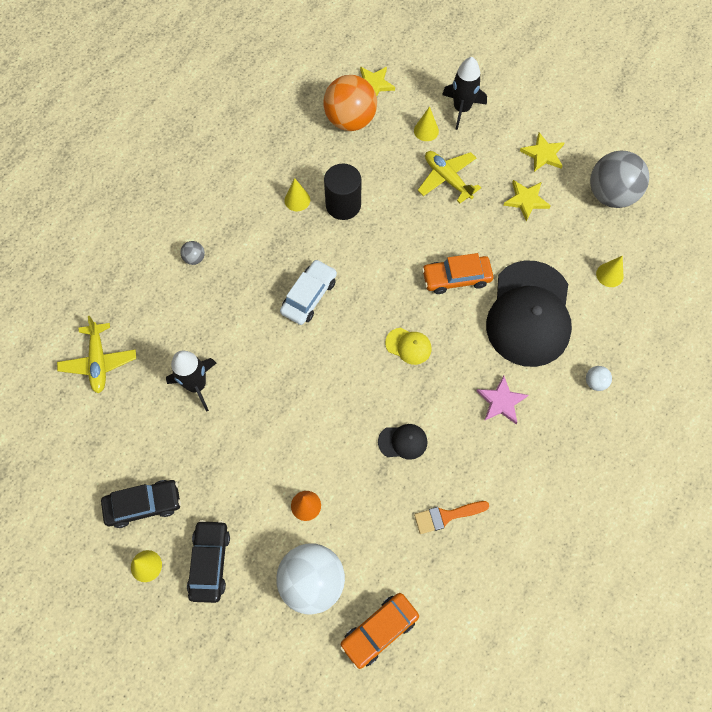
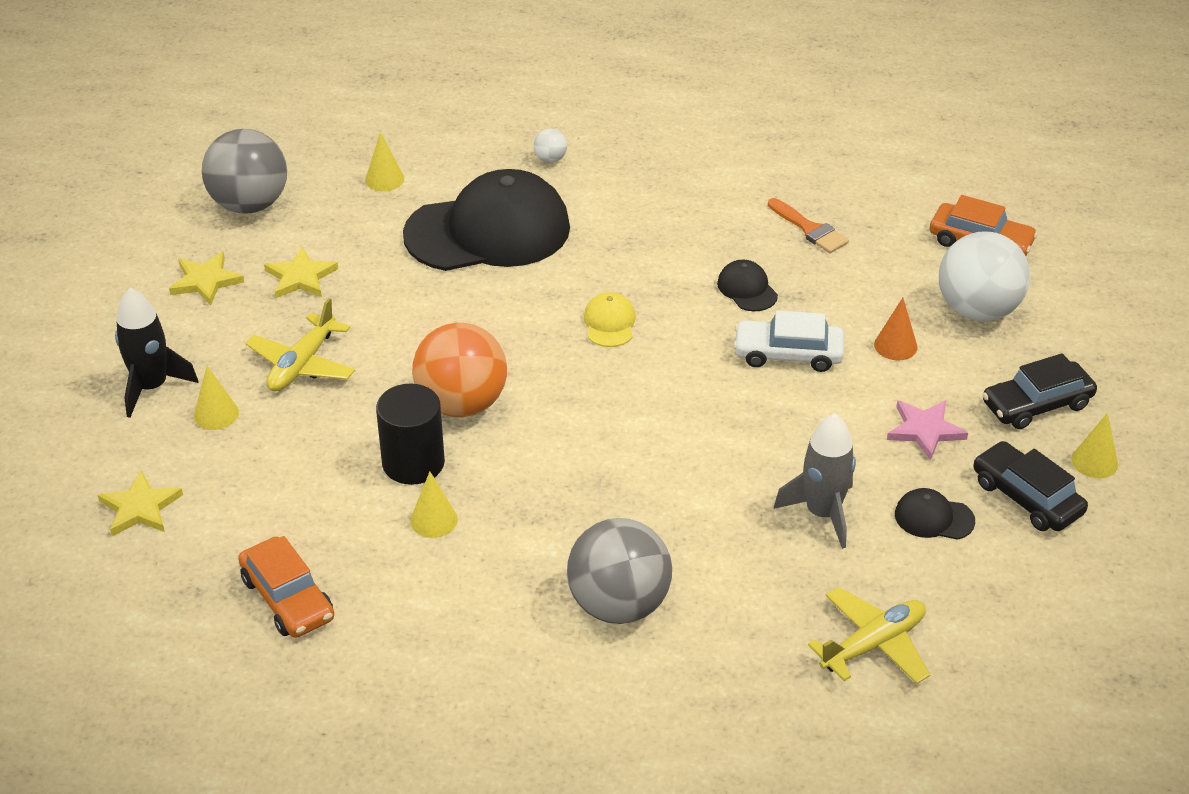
camera: 115 degrees left, 25 degrees down
black rocket [166,350,216,412] -> grey rocket [774,413,856,549]
grey ball [180,241,205,265] -> grey ball [567,518,672,624], size x2.40
white car [280,259,337,325] -> white car moved to [733,310,844,372]
orange ball [323,75,377,131] -> orange ball moved to [412,323,507,417]
orange car [422,253,493,294] -> orange car moved to [238,536,334,638]
pink star [477,375,528,424] -> pink star moved to [887,400,968,460]
none -> black cap [895,488,975,540]

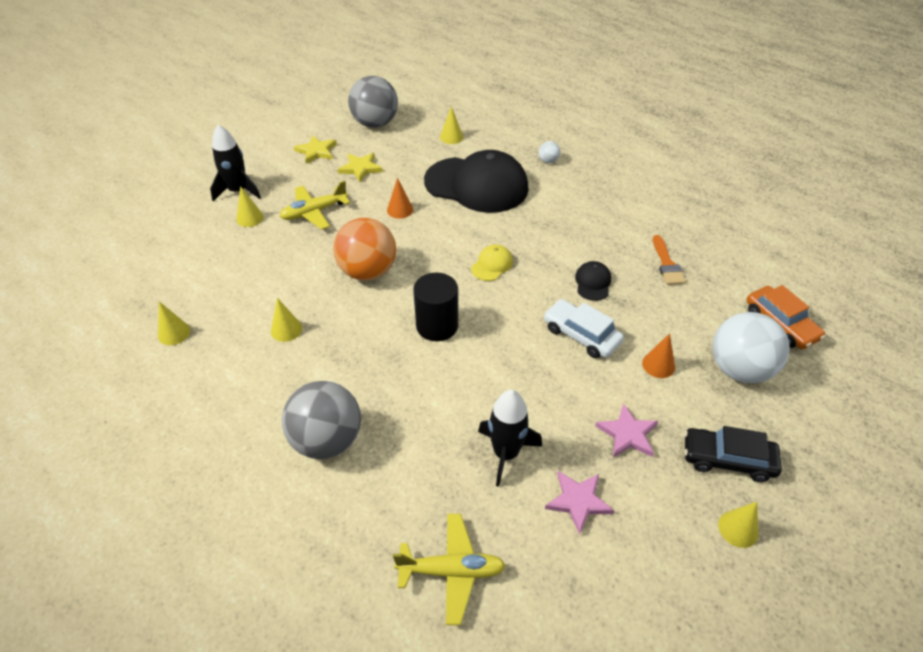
camera: 35 degrees right, 5 degrees up
yellow star [98,470,183,536] -> none
orange car [238,536,334,638] -> yellow cone [158,302,190,345]
black cylinder [376,383,445,485] -> black cylinder moved to [413,273,458,341]
grey rocket [774,413,856,549] -> black rocket [478,390,542,487]
black cap [895,488,975,540] -> pink star [545,471,615,535]
black car [973,441,1088,531] -> none
none -> orange cone [387,178,413,219]

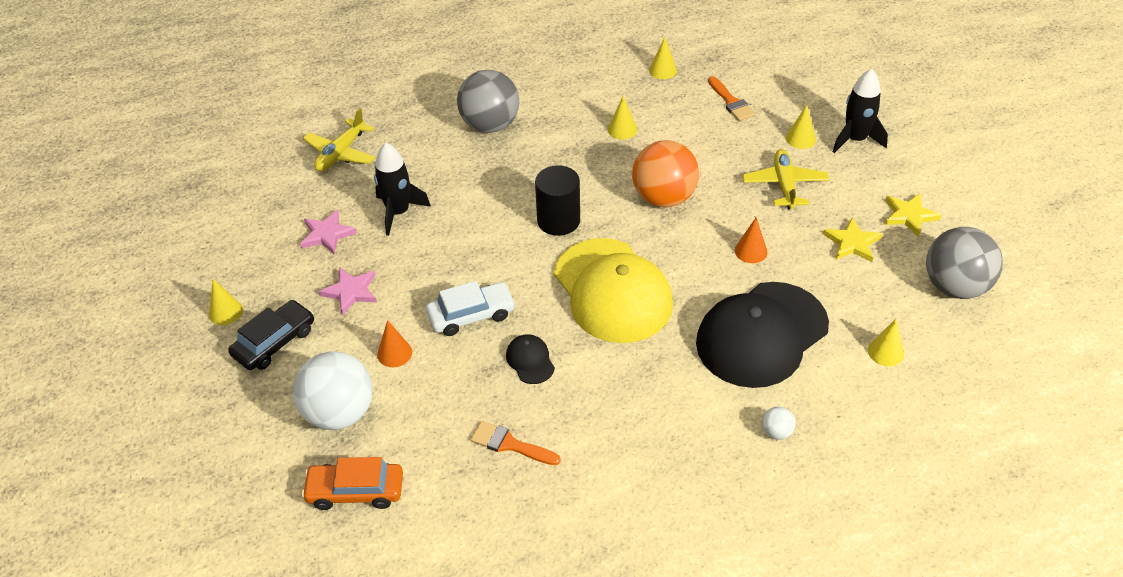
camera: 120 degrees right, 0 degrees up
yellow cap [471,244,513,281] -> yellow cap [554,238,673,343], size x2.47
black cap [575,261,611,301] -> black cap turned 150 degrees counterclockwise [506,334,555,384]
none -> orange brush [708,76,755,121]

